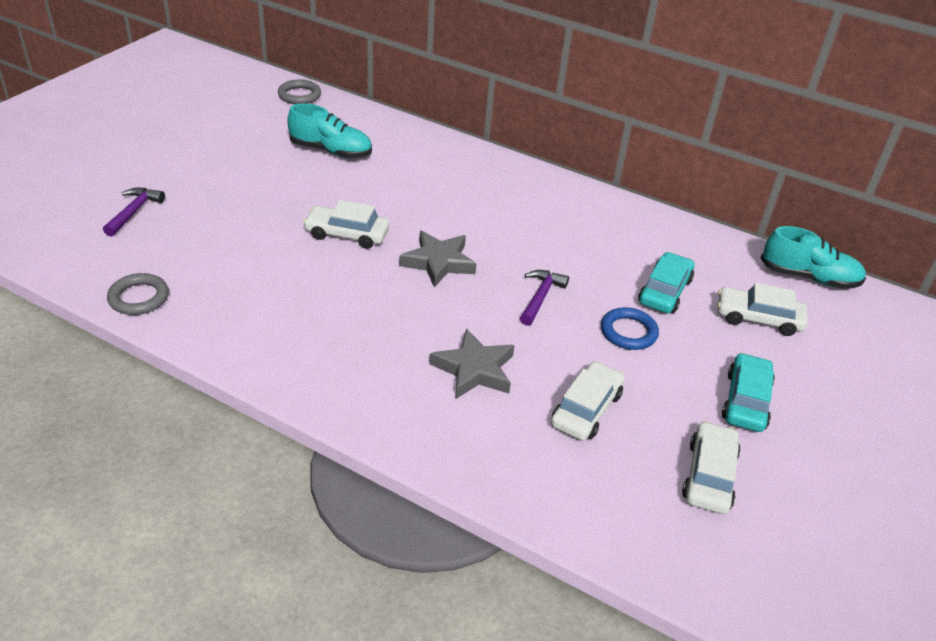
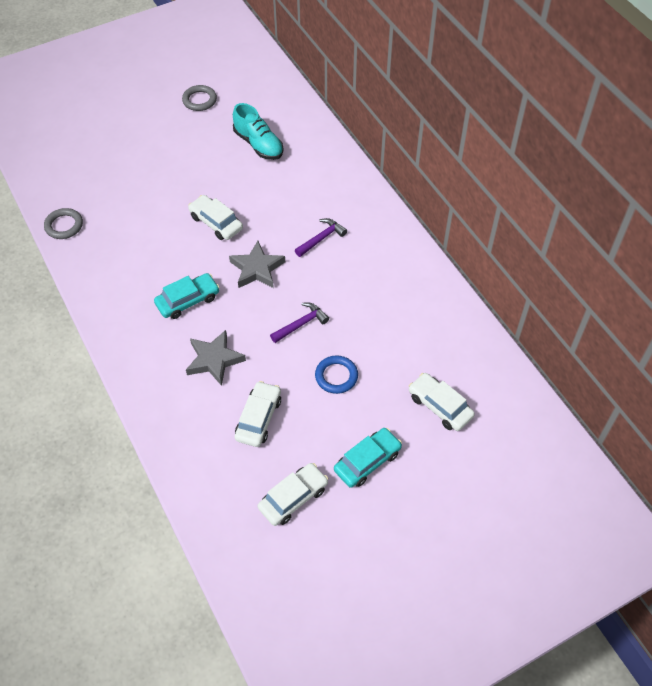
camera: 35 degrees right, 15 degrees up
purple hammer [103,188,165,237] -> purple hammer moved to [295,218,347,257]
grey ring [278,79,321,104] -> grey ring moved to [182,85,217,111]
white car [551,361,625,441] -> white car turned 45 degrees counterclockwise [235,381,281,447]
turquoise car [638,252,695,313] -> turquoise car moved to [154,273,219,319]
turquoise shoe [761,226,866,289] -> none

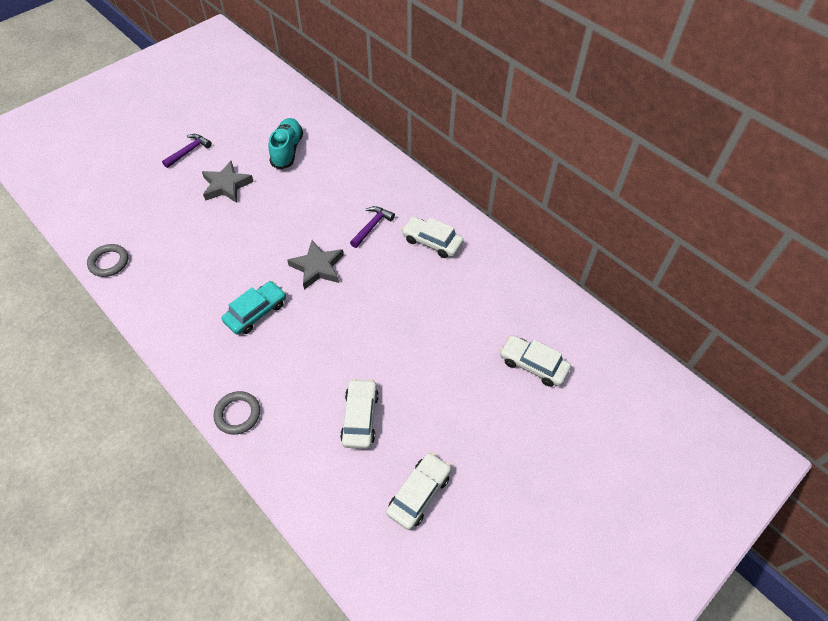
camera: 15 degrees left, 0 degrees up
grey ring [182,85,217,111] -> grey ring moved to [214,391,260,435]
grey star [186,330,246,386] -> grey star moved to [202,161,254,203]
white car [188,195,243,240] -> white car moved to [402,217,463,258]
turquoise shoe [233,103,283,160] -> turquoise shoe turned 120 degrees counterclockwise [268,118,303,170]
purple hammer [270,303,329,343] -> purple hammer moved to [162,134,212,168]
blue ring [315,355,358,394] -> none
turquoise car [334,428,402,488] -> none

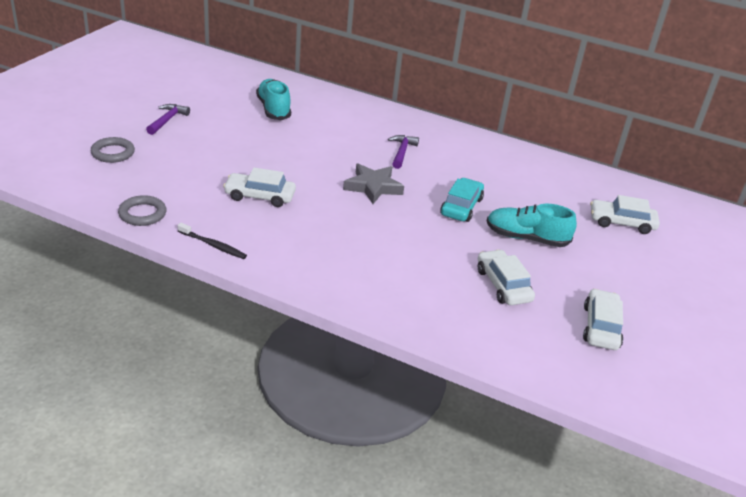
camera: 25 degrees left, 20 degrees down
grey star [202,161,254,203] -> none
grey ring [214,391,260,435] -> grey ring moved to [91,137,135,163]
turquoise car [222,281,286,335] -> turquoise car moved to [440,178,484,222]
white car [402,217,463,258] -> white car moved to [223,168,296,207]
none -> black toothbrush [177,223,247,259]
none -> turquoise shoe [487,204,577,247]

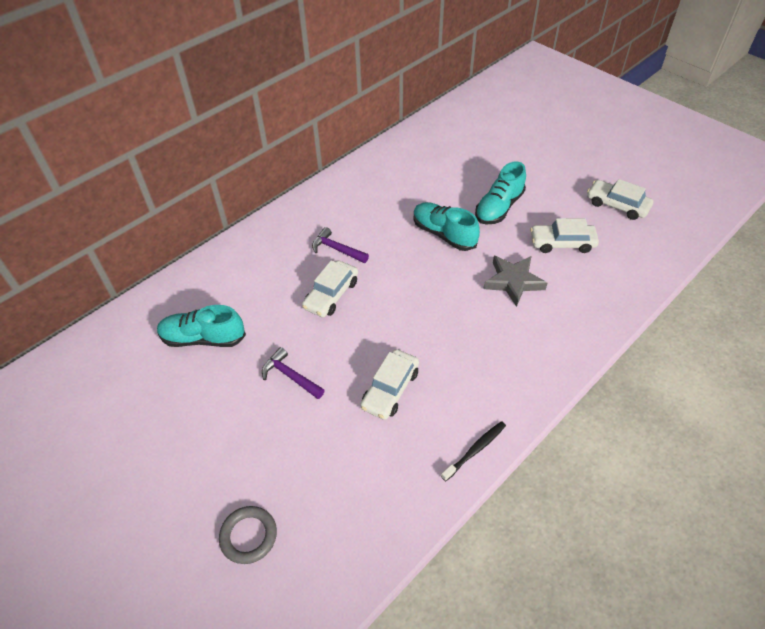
camera: 65 degrees left, 15 degrees up
grey ring [118,195,166,226] -> none
purple hammer [146,104,190,135] -> purple hammer moved to [262,347,325,399]
grey star [343,163,404,204] -> grey star moved to [484,256,548,307]
turquoise car [440,178,484,222] -> turquoise shoe [414,202,480,251]
white car [590,195,660,234] -> white car moved to [302,260,358,317]

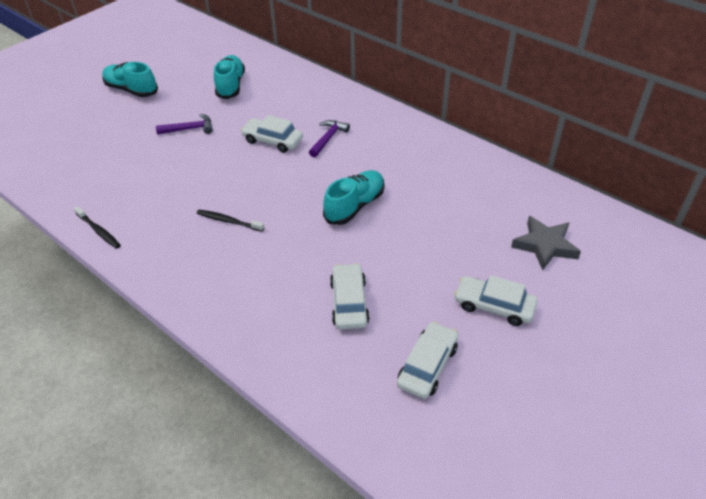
camera: 85 degrees right, 5 degrees down
grey ring [219,506,277,564] -> none
purple hammer [262,347,325,399] -> purple hammer turned 45 degrees clockwise [156,114,213,135]
white car [360,349,419,420] -> white car moved to [454,275,538,326]
turquoise shoe [475,161,526,225] -> turquoise shoe moved to [102,62,158,97]
grey star [484,256,548,307] -> grey star moved to [511,216,581,271]
none -> black toothbrush [197,210,264,232]

